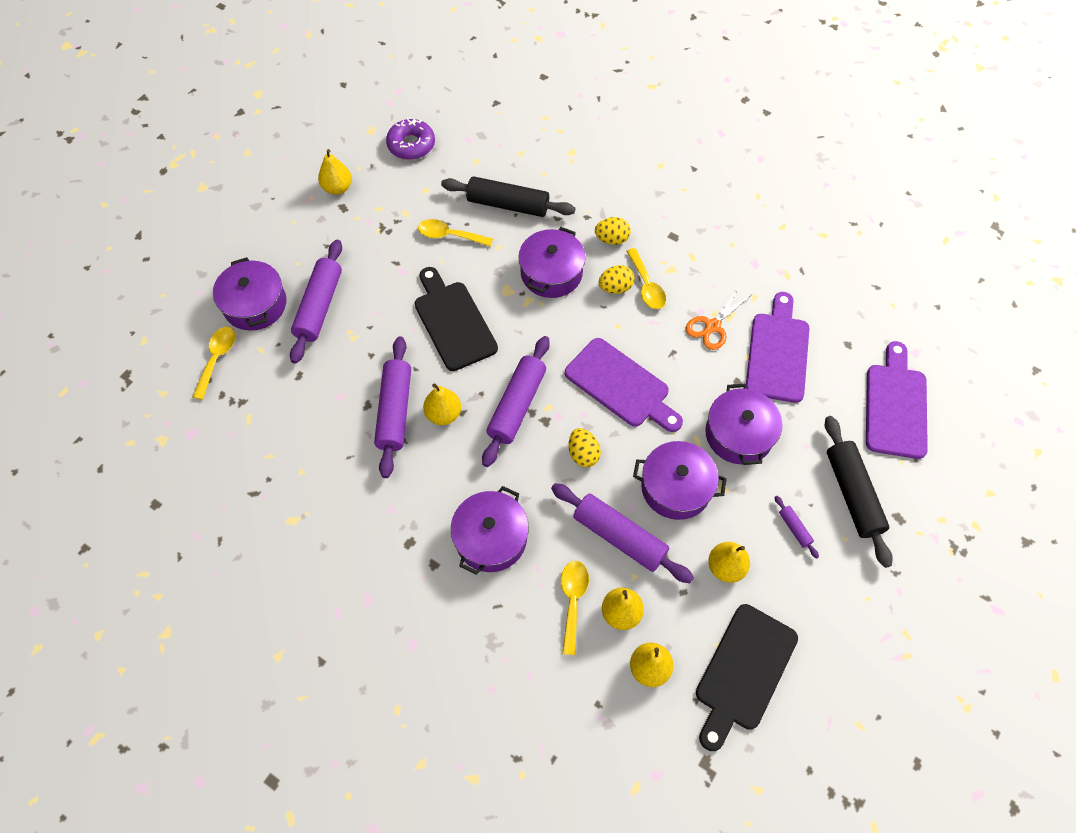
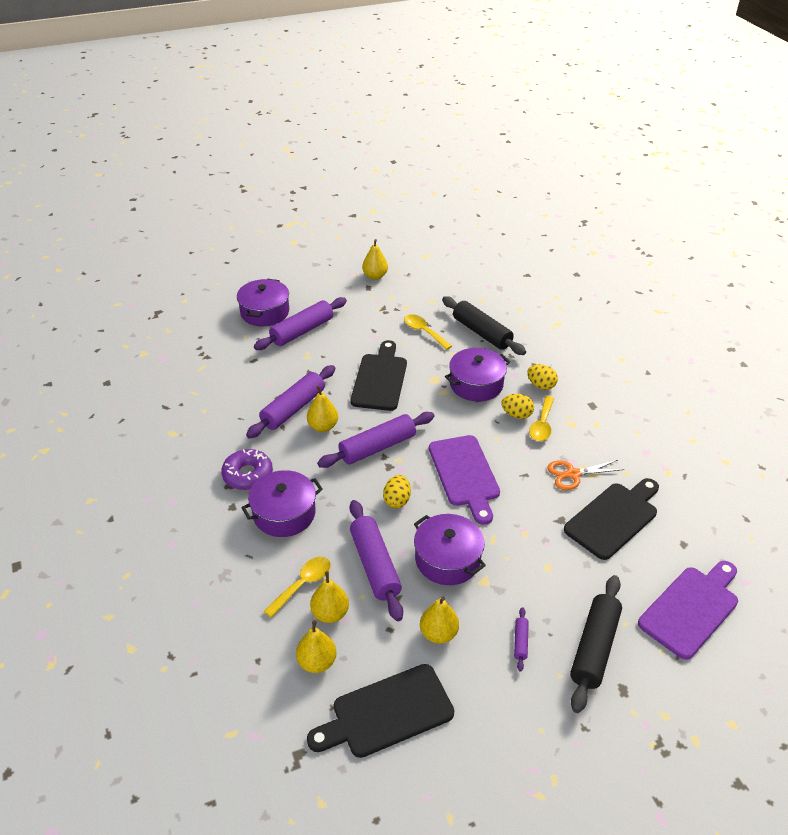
camera: 35 degrees right, 20 degrees down
yellow spoon [193,327,235,400] -> none
purple donut [386,118,435,160] -> purple donut moved to [221,449,273,490]
purple pot [705,384,782,465] -> none
purple cutting board [746,292,810,403] -> black cutting board [564,478,659,560]

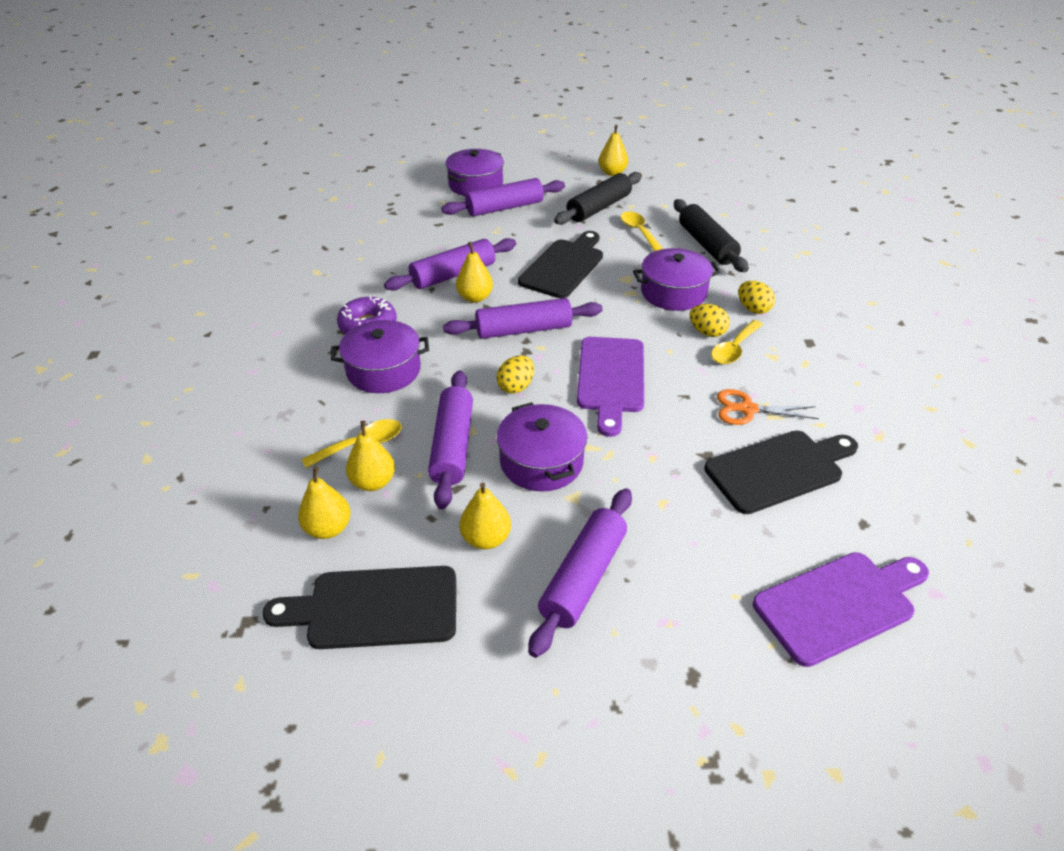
camera: 20 degrees right, 0 degrees up
purple rolling pin [514,607,529,671] -> purple rolling pin [529,488,632,658], size x2.27
black rolling pin [570,575,622,713] -> black rolling pin moved to [554,172,642,225]

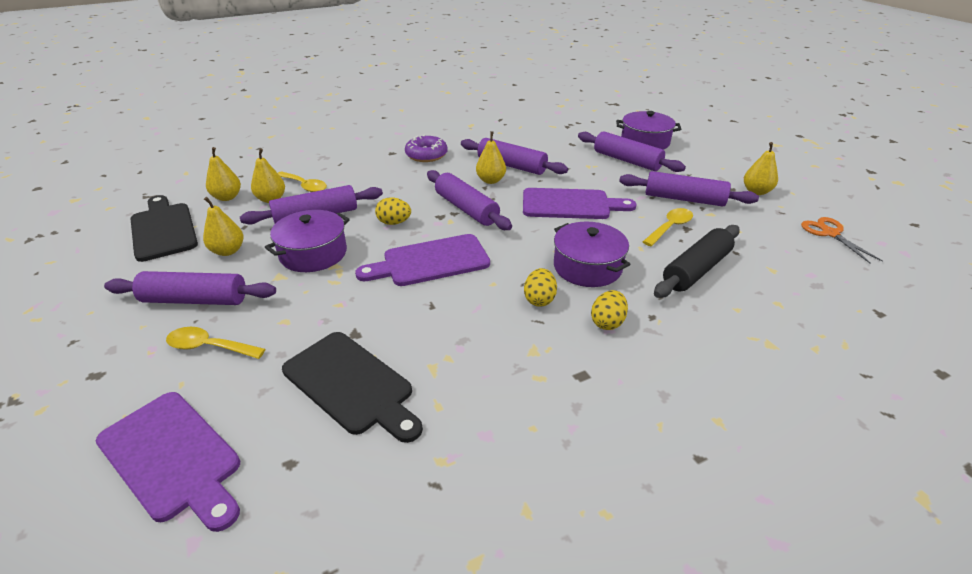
camera: 65 degrees right, 5 degrees down
purple pot [331,320,429,393] -> none
black cutting board [518,231,603,298] -> purple cutting board [523,188,636,219]
black rolling pin [554,172,642,225] -> purple rolling pin [619,171,759,206]
yellow spoon [711,320,763,364] -> yellow spoon moved to [166,327,265,359]
orange scissors [717,389,819,425] -> orange scissors moved to [801,217,883,264]

